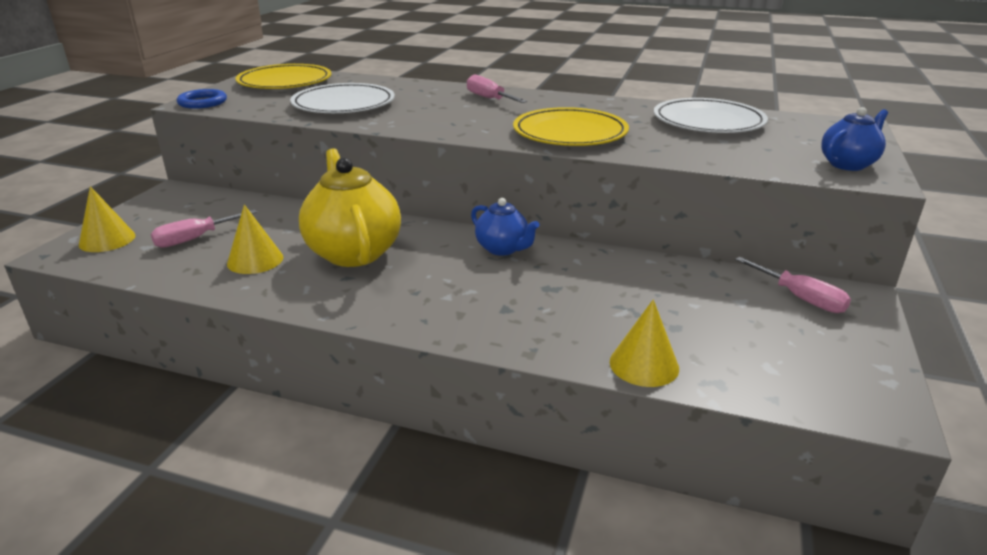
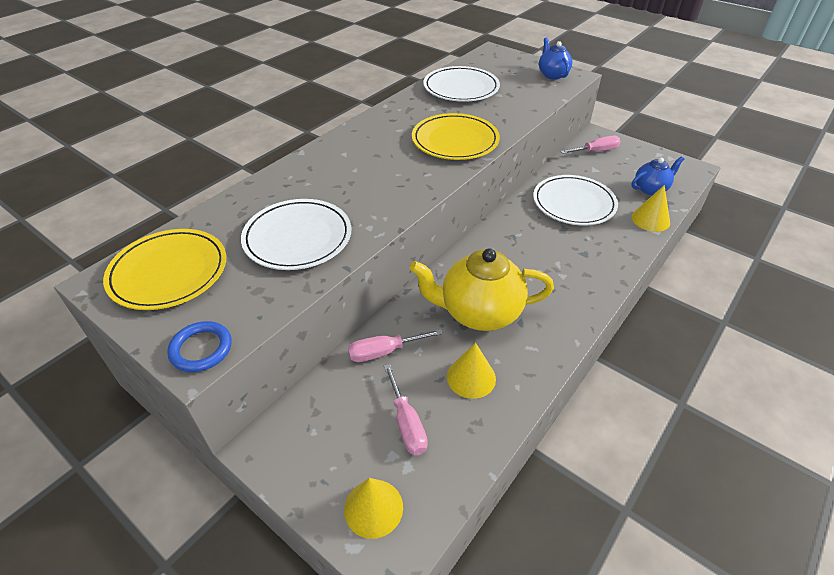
camera: 70 degrees left, 15 degrees up
pink screwdriver [467,74,527,103] -> pink screwdriver moved to [348,329,443,362]
blue teapot [471,198,539,256] -> blue teapot moved to [631,156,684,195]
none -> white plate [533,175,618,225]

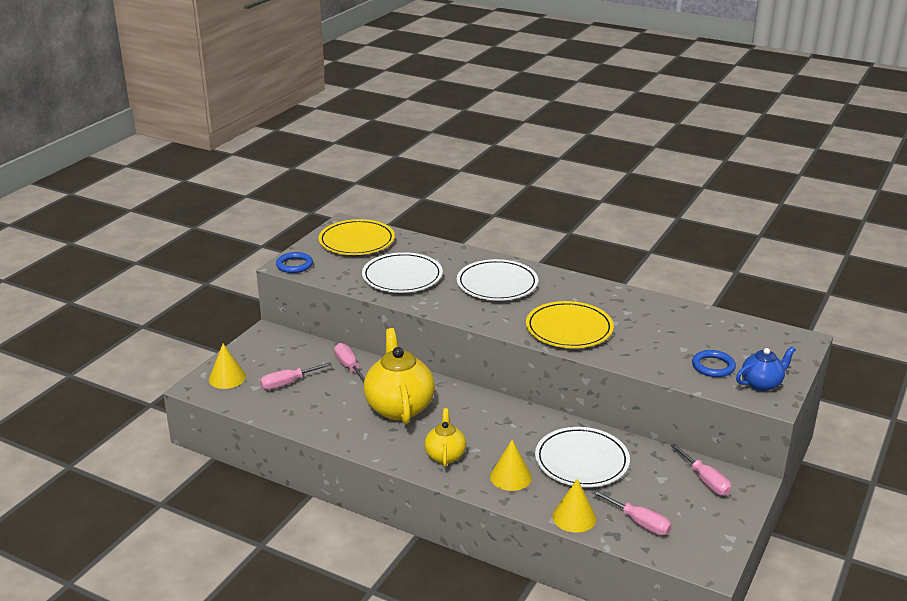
camera: 80 degrees right, 15 degrees down
white plate [423,66,500,102] -> white plate moved to [457,259,538,301]
yellow cone [447,343,496,399] -> yellow cone moved to [490,440,532,491]
blue teapot [631,156,684,195] -> pink screwdriver [592,490,672,535]
none -> yellow teapot [425,408,466,467]
none -> blue ring [692,350,736,377]

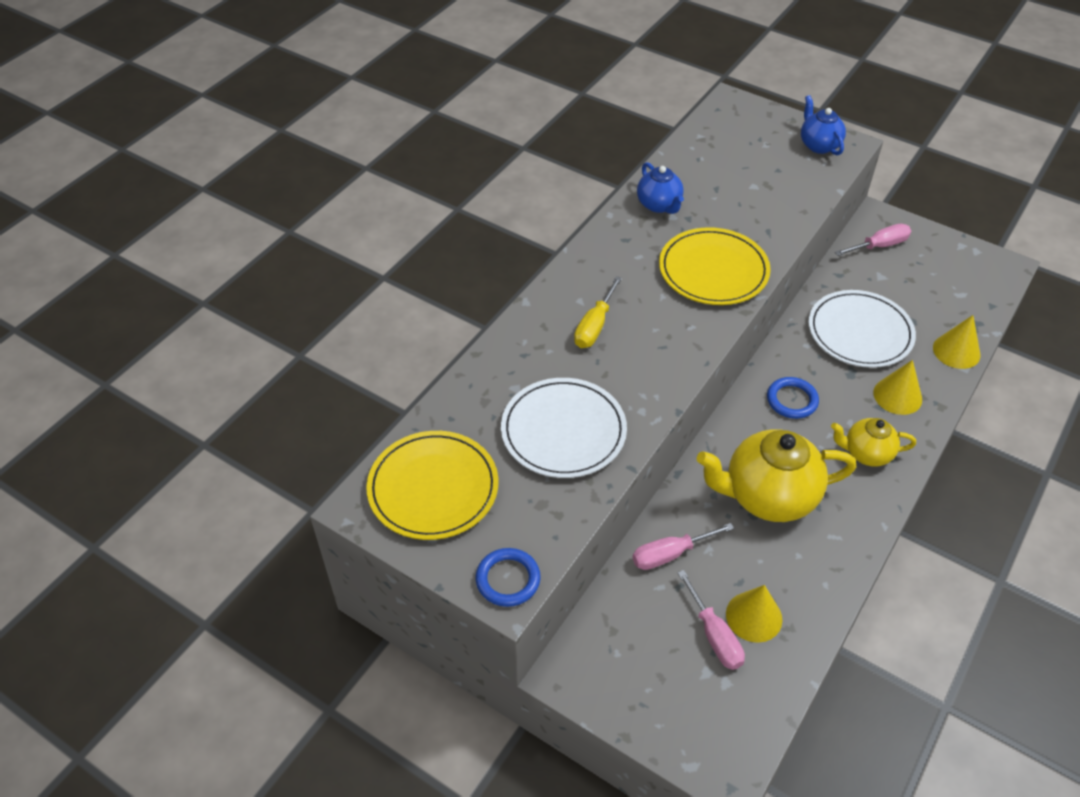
camera: 85 degrees left, 20 degrees up
yellow cone [209,344,246,389] -> yellow cone moved to [726,585,782,643]
white plate [457,259,538,301] -> yellow screwdriver [574,276,622,348]
pink screwdriver [592,490,672,535] -> none
blue ring [692,350,736,377] -> blue ring moved to [767,377,819,419]
none -> blue teapot [637,162,684,214]

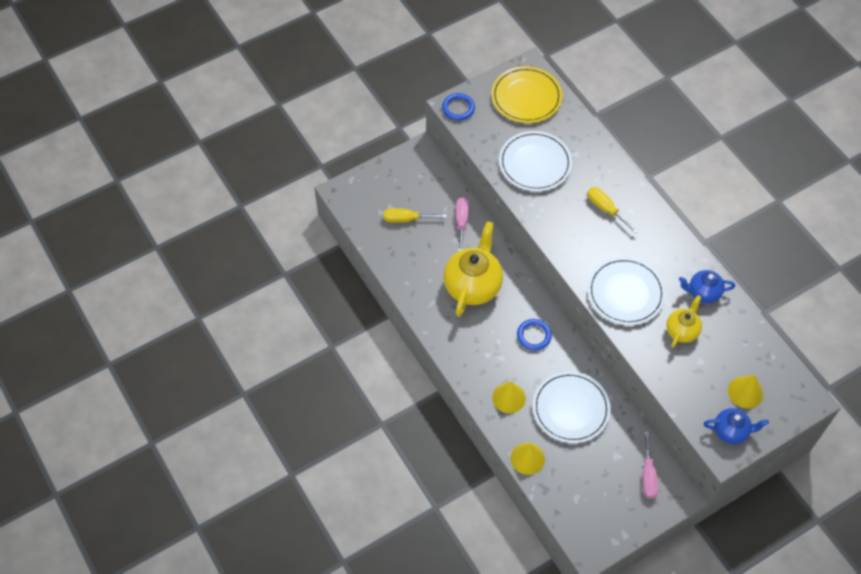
camera: 115 degrees right, 10 degrees up
yellow plate [659,227,771,305] -> white plate [588,257,666,325]
pink screwdriver [677,570,745,670] -> yellow screwdriver [384,208,446,223]
yellow cone [726,585,782,643] -> yellow cone moved to [728,375,763,408]
yellow teapot [831,418,916,467] -> yellow teapot moved to [666,295,702,348]

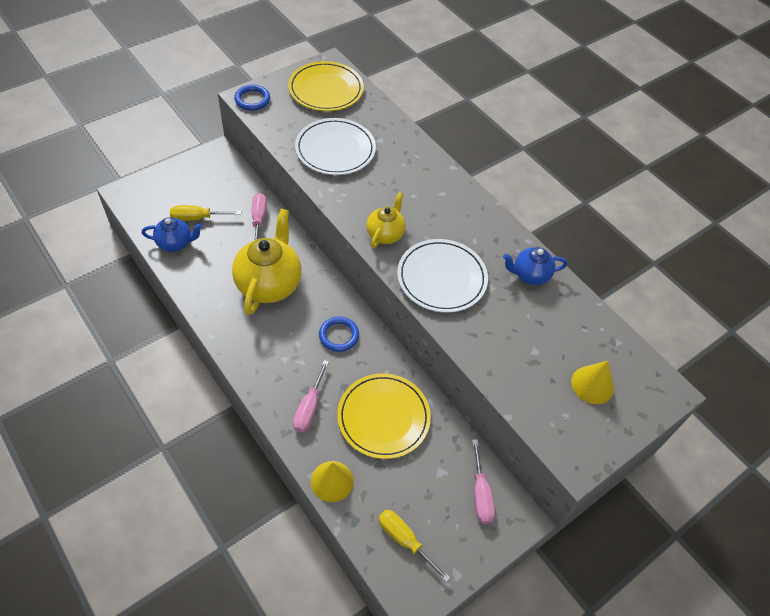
camera: 10 degrees left, 5 degrees down
yellow cone [492,382,526,413] -> pink screwdriver [293,360,329,432]
white plate [533,371,611,443] -> yellow plate [337,373,431,459]
yellow screwdriver [587,187,638,233] -> yellow screwdriver moved to [379,510,450,582]
yellow teapot [666,295,702,348] -> yellow teapot moved to [366,192,406,248]
blue teapot [704,408,769,444] -> blue teapot moved to [142,217,202,252]

